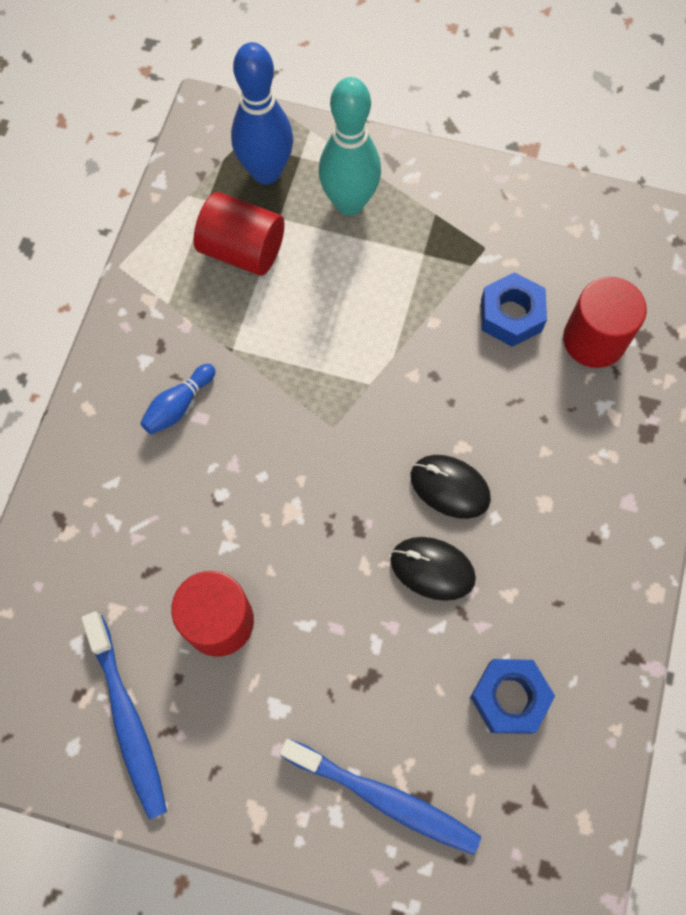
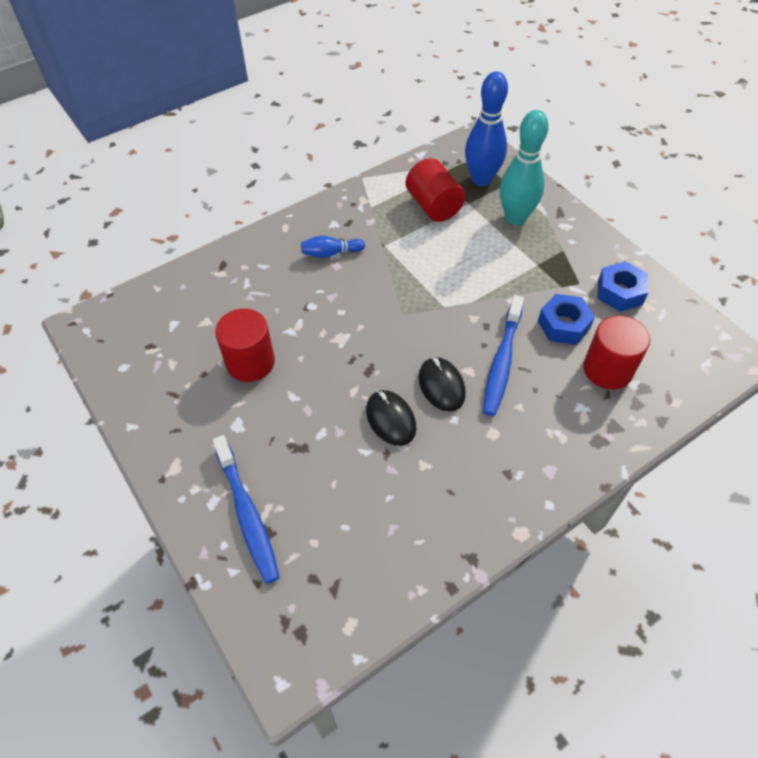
camera: 40 degrees right, 15 degrees down
blue toothbrush [81,611,167,820] -> blue toothbrush moved to [483,295,524,416]
blue nut [470,659,555,734] -> blue nut moved to [598,261,649,312]

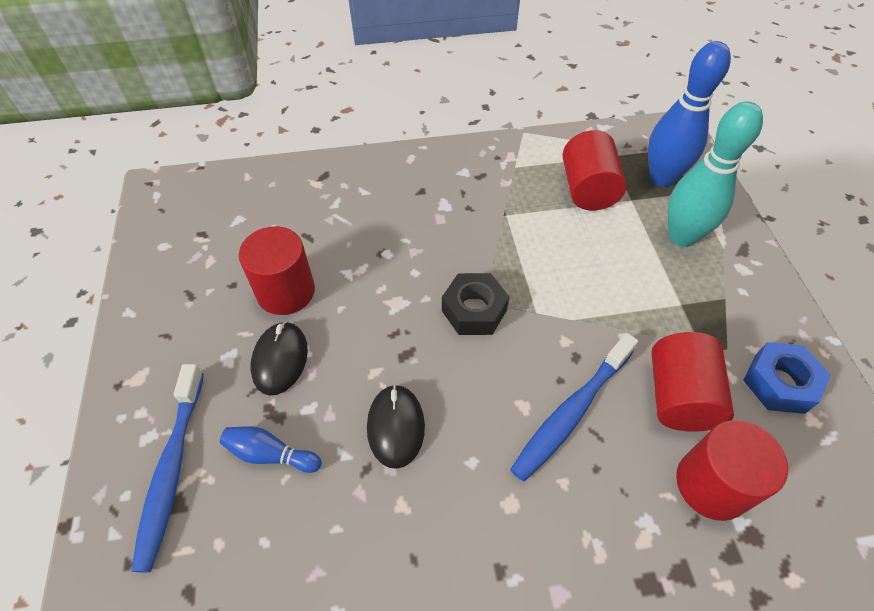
camera: 25 degrees right, 0 degrees up
blue bowling pin [301,236,365,258] -> blue bowling pin moved to [220,426,321,473]
black mouse [418,357,466,412] -> black mouse moved to [251,321,308,395]
blue nut [538,294,595,345] -> red cylinder [651,332,734,432]
none -> black nut [442,273,510,335]

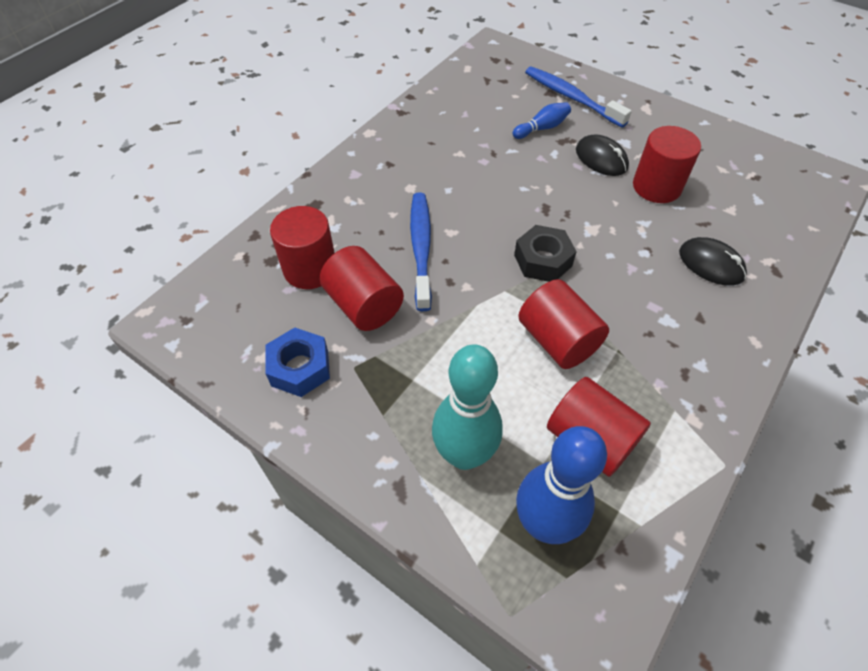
camera: 135 degrees right, 0 degrees up
black mouse [367,384,425,469] -> black mouse moved to [679,237,747,286]
none -> red cylinder [518,279,609,369]

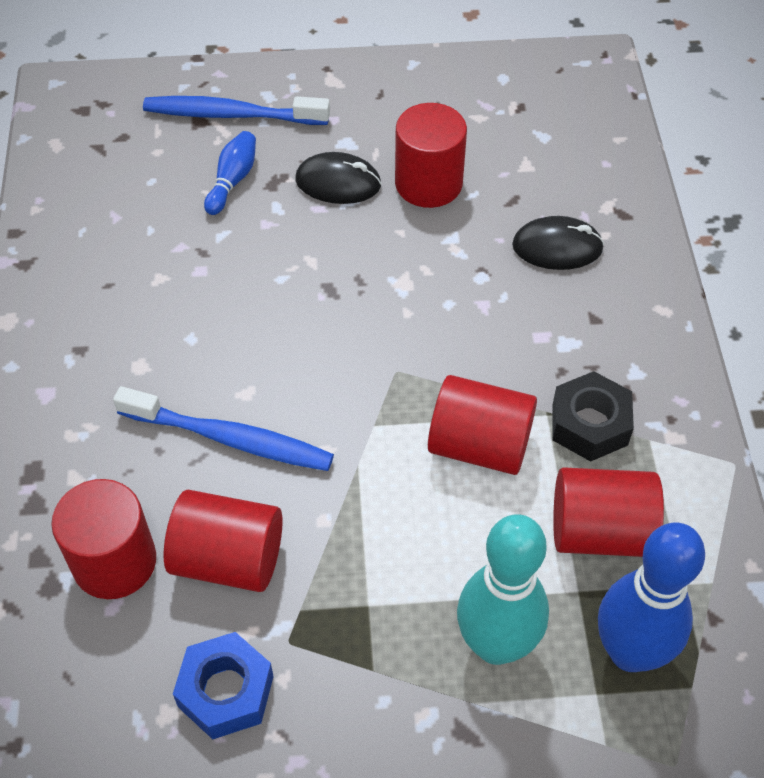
camera: 40 degrees left, 0 degrees up
blue toothbrush [410,193,432,311] -> blue toothbrush turned 150 degrees clockwise [113,386,334,471]
black nut [514,225,577,282] -> black nut moved to [553,371,634,462]

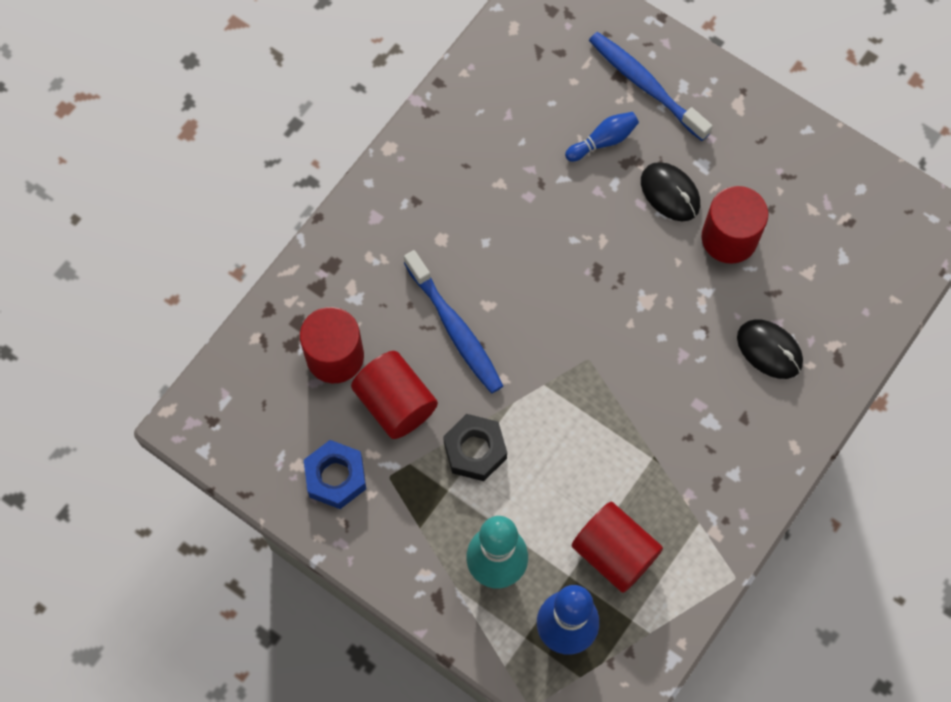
camera: 40 degrees right, 15 degrees up
red cylinder [428,375,537,475] -> none
black nut [553,371,634,462] -> black nut moved to [443,414,507,481]

